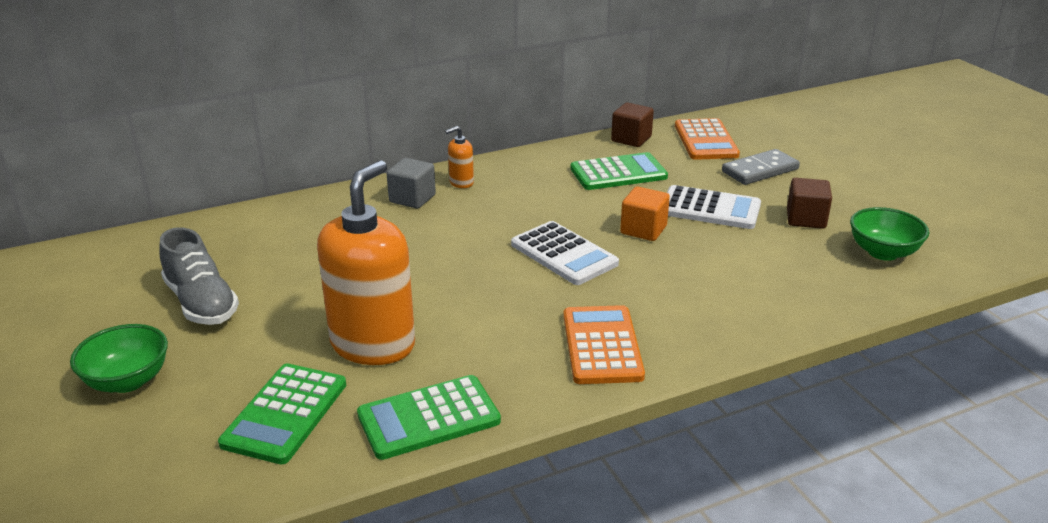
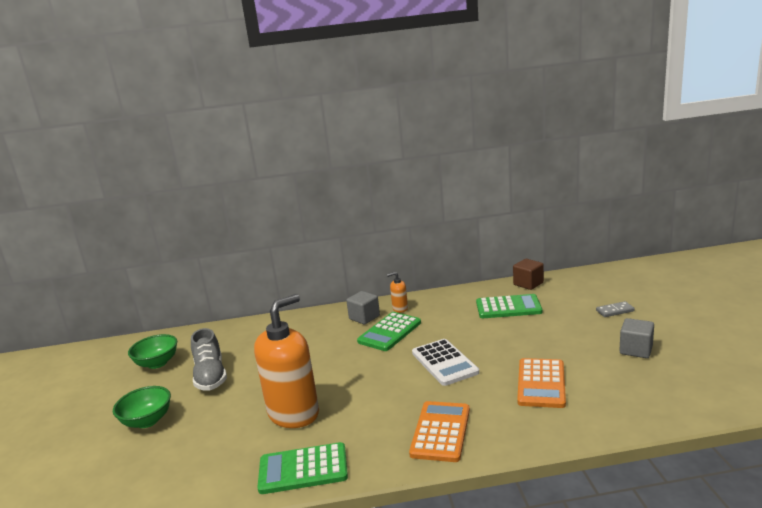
camera: 20 degrees right, 10 degrees down
green calculator [218,364,346,464] -> green calculator moved to [357,312,421,351]
orange cube [620,186,670,241] -> none
white calculator [667,185,761,229] -> none
orange calculator [675,118,740,160] -> orange calculator moved to [517,358,566,408]
grey domino [722,149,800,185] -> grey domino [596,301,635,317], size x0.63
brown cube [787,178,832,229] -> grey cube [619,318,654,358]
green bowl [850,207,929,261] -> green bowl moved to [128,334,177,369]

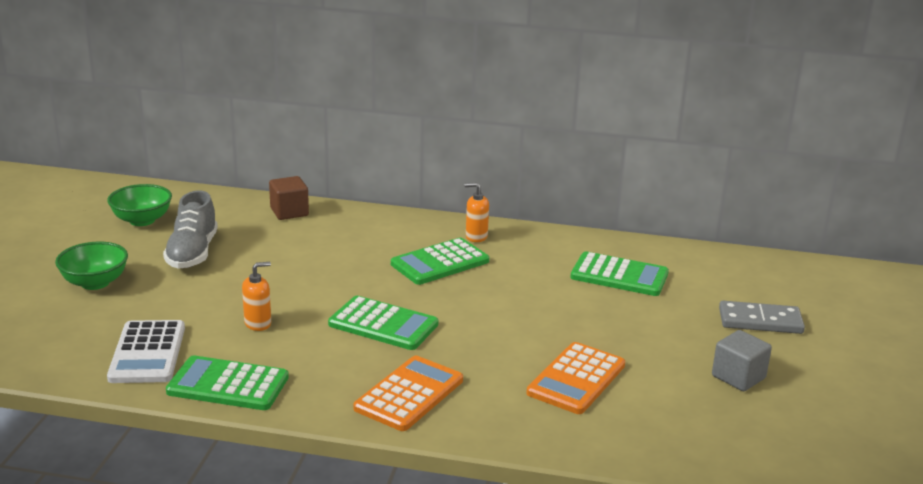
camera: 15 degrees right, 5 degrees up
orange soap dispenser [254,294,319,428] -> orange soap dispenser [242,262,271,331], size x0.43
grey cube [346,291,380,325] -> none
white calculator [412,339,479,386] -> white calculator moved to [107,320,185,383]
brown cube [513,259,544,290] -> brown cube moved to [269,176,309,220]
grey domino [596,301,635,317] -> grey domino [719,301,805,334], size x1.60
none -> green calculator [328,296,438,350]

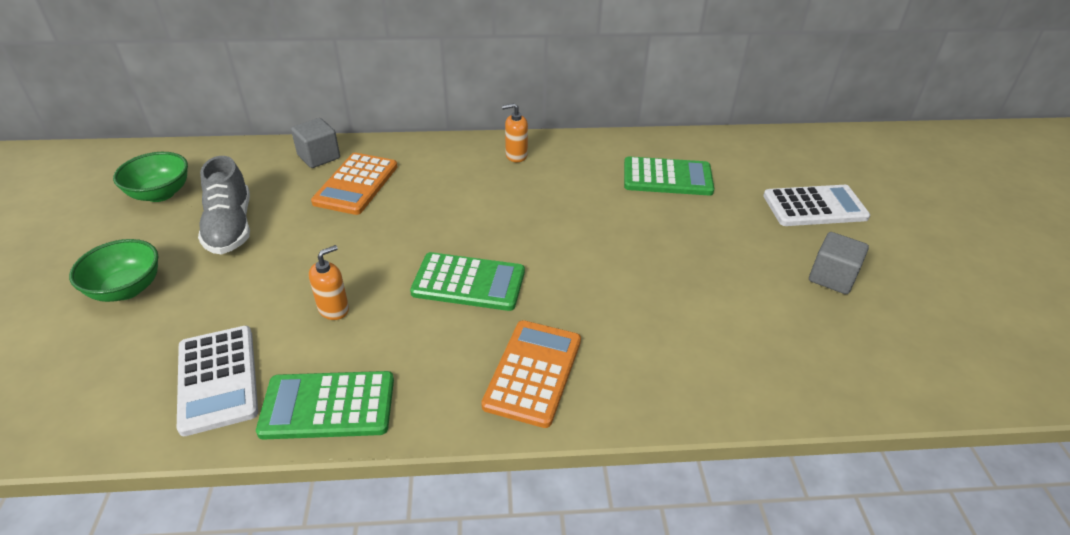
camera: 15 degrees left, 15 degrees up
brown cube [269,176,309,220] -> grey cube [291,118,340,168]
green calculator [391,238,489,285] -> none
orange calculator [526,342,625,414] -> orange calculator moved to [311,153,398,215]
grey domino [719,301,805,334] -> white calculator [763,185,870,226]

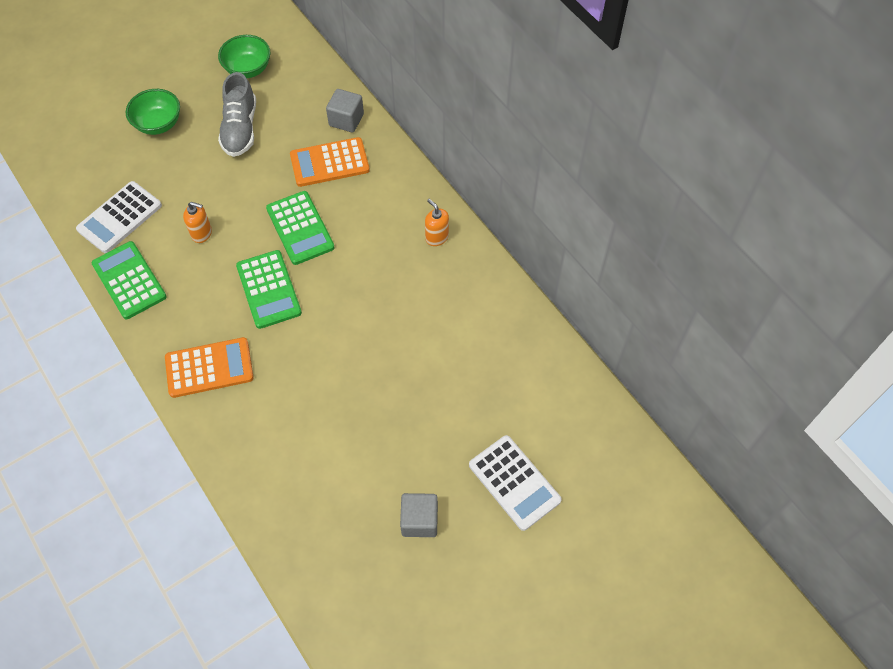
camera: 60 degrees right, 20 degrees up
grey shoe [198,156,250,255] -> grey shoe turned 45 degrees counterclockwise [218,72,256,157]
green calculator [624,157,714,195] -> green calculator moved to [266,191,335,265]

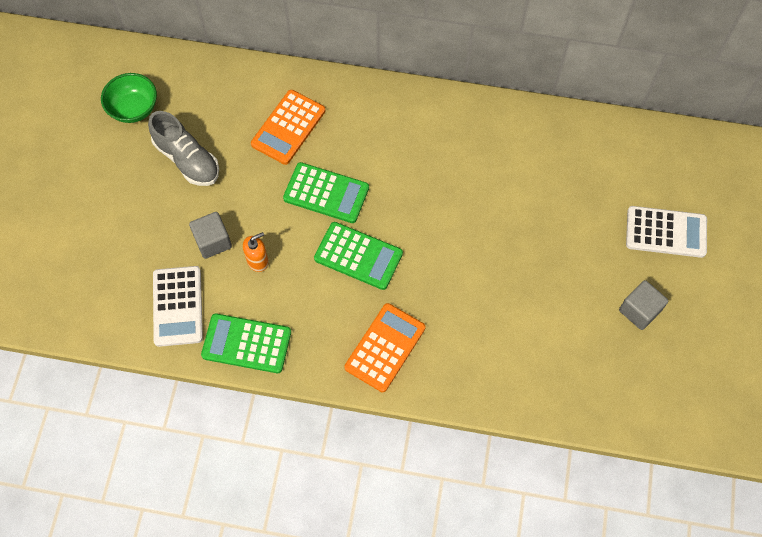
camera: 45 degrees left, 5 degrees up
green bowl [126,89,180,135] -> none
grey cube [326,89,364,133] -> grey cube moved to [189,212,232,259]
orange soap dispenser [425,199,449,246] -> none

